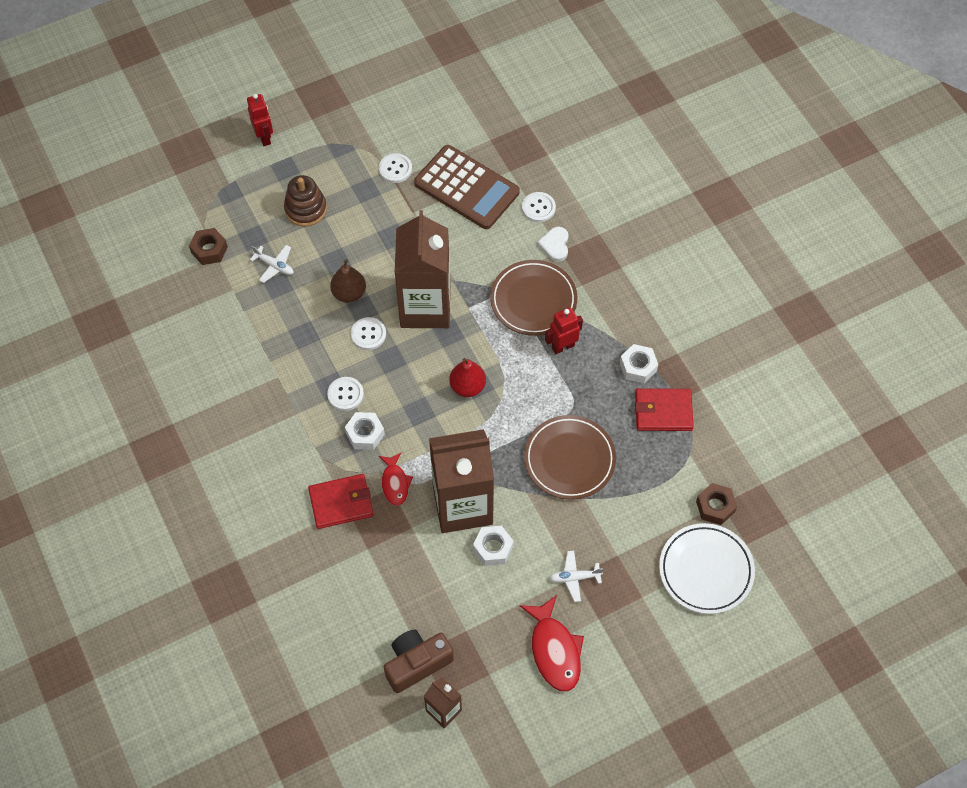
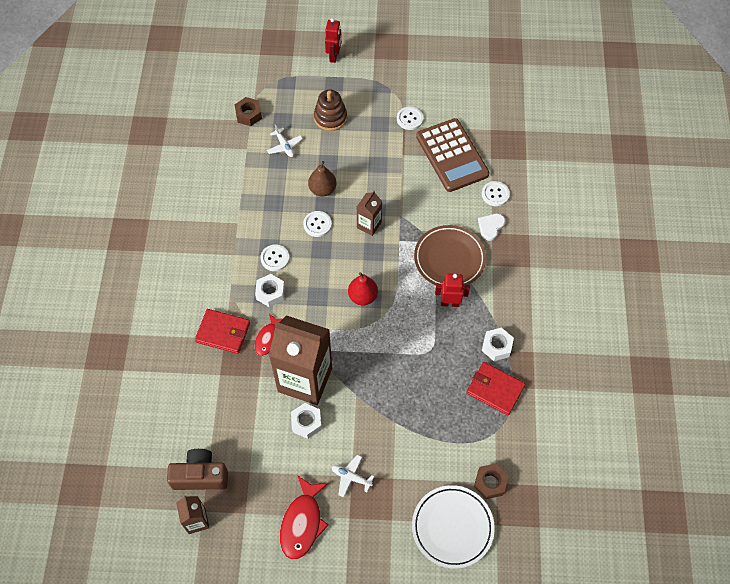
camera: 30 degrees right, 0 degrees up
brown carton [395,210,450,328] -> brown carton [357,191,382,236], size x0.46
brown plate [524,415,616,500] -> none

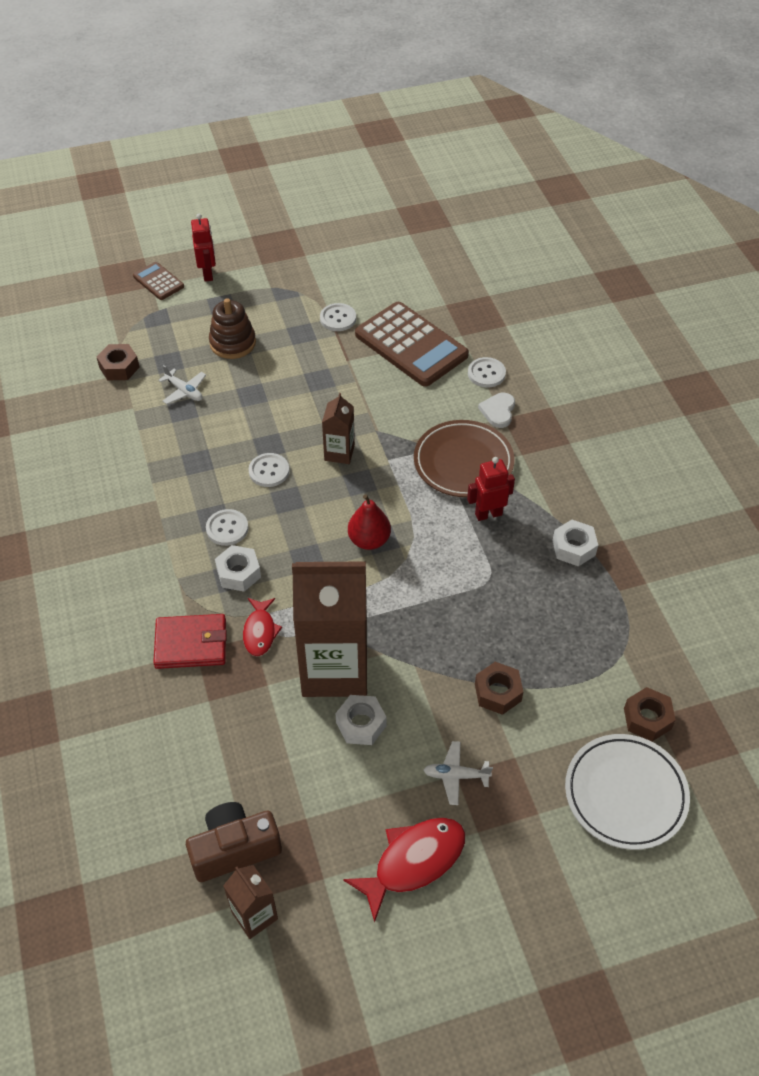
camera: 20 degrees left, 10 degrees down
red fish [280,475,329,560] -> red fish turned 120 degrees counterclockwise [343,818,465,923]
brown pear [308,161,337,197] -> none
red wallet [467,362,525,416] -> none
none -> brown calculator [133,262,184,300]
none -> brown nut [475,662,523,715]

